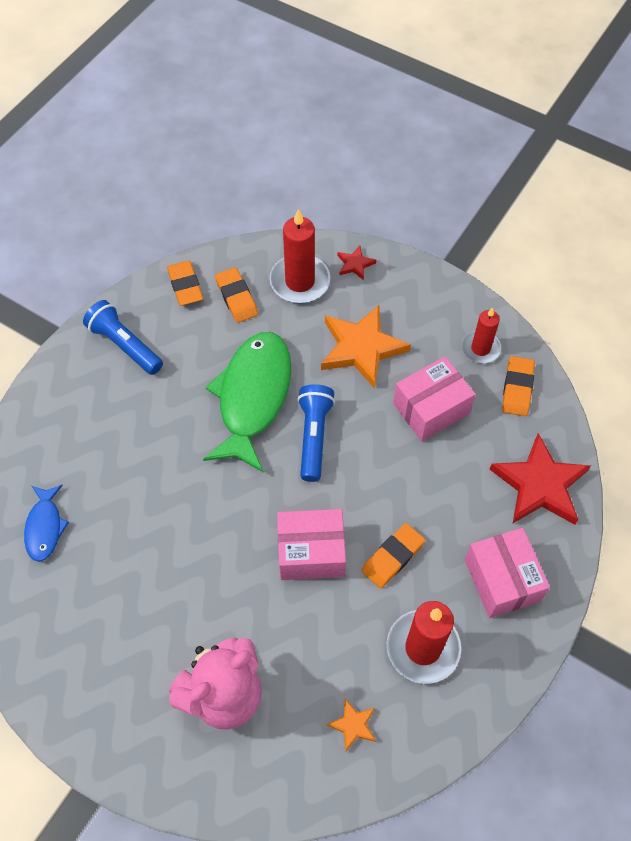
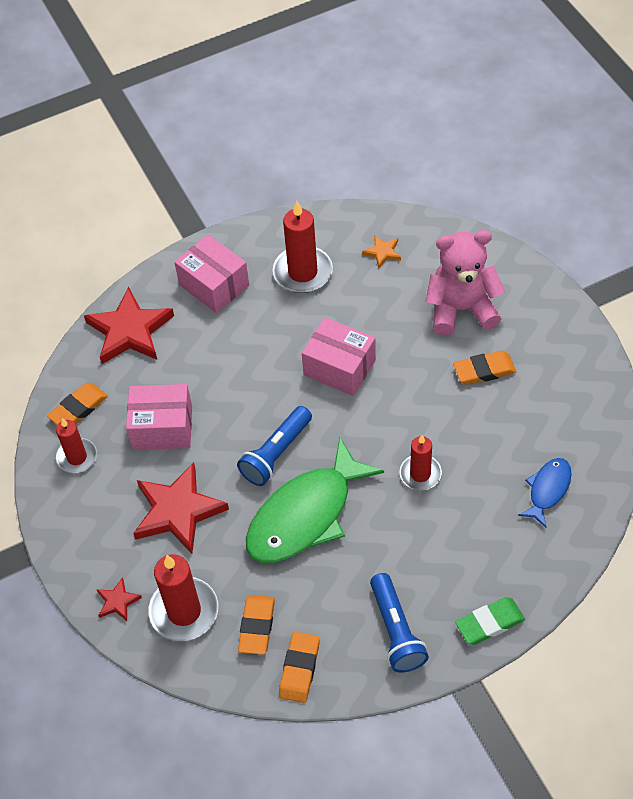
camera: 145 degrees left, 5 degrees down
orange star [321,305,411,389] -> red star [133,462,229,554]
orange eraser [361,523,425,588] -> orange eraser moved to [453,351,516,385]
pink box [465,528,550,618] -> pink box turned 60 degrees counterclockwise [174,234,249,313]
none -> red candle [400,435,442,490]
none -> green eraser [455,597,525,645]

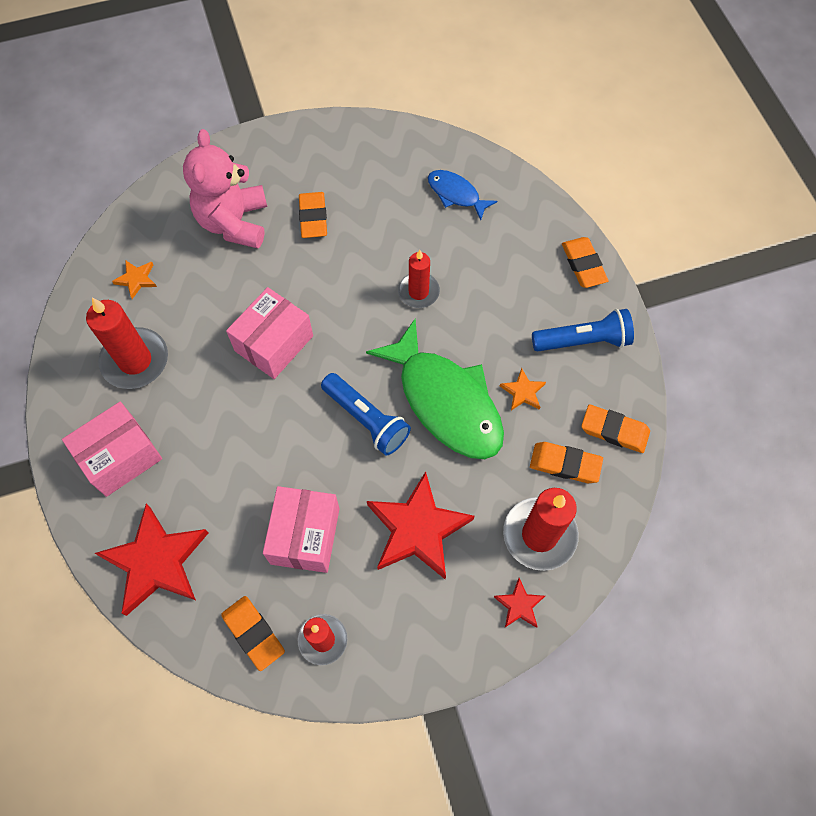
camera: 85 degrees left, 10 degrees up
green eraser [455,597,525,645] -> orange eraser [562,237,609,288]
none -> orange star [500,368,546,410]

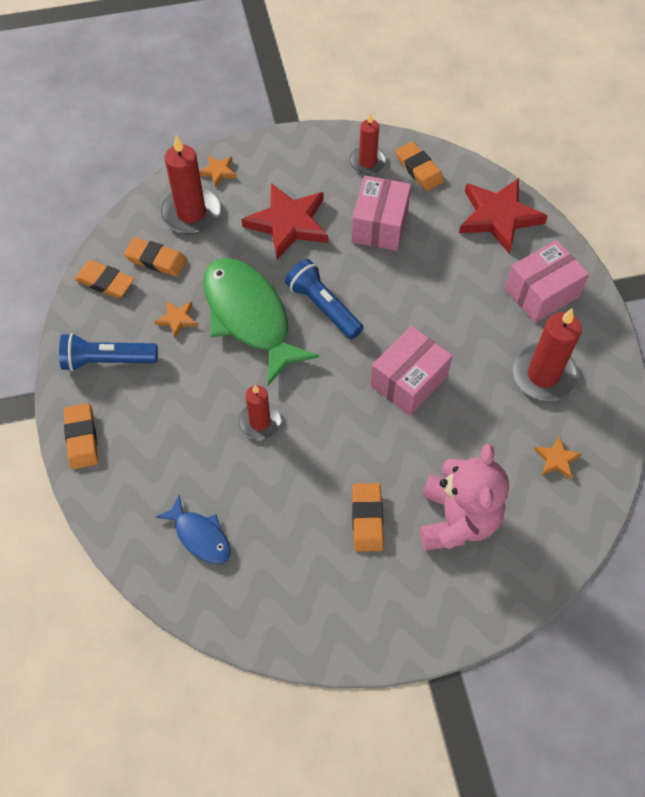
camera: 175 degrees left, 5 degrees down
red star [494,578,545,628] -> orange star [199,155,237,188]

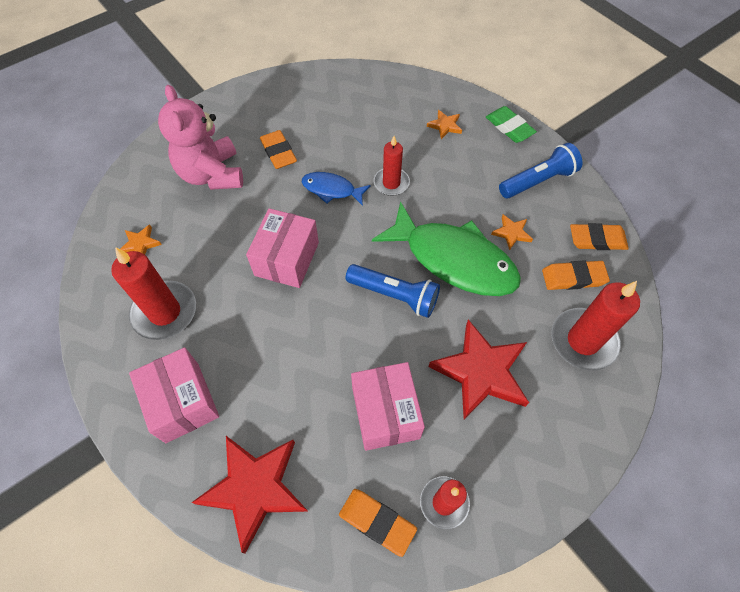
camera: 155 degrees right, 0 degrees up
orange eraser [64,403,98,469] -> green eraser [486,106,537,143]
blue fish [156,495,230,564] -> blue fish moved to [302,172,371,206]
orange star [199,155,237,188] -> orange star moved to [427,110,462,139]
pink box [505,240,589,323] -> pink box turned 60 degrees counterclockwise [129,347,219,443]

